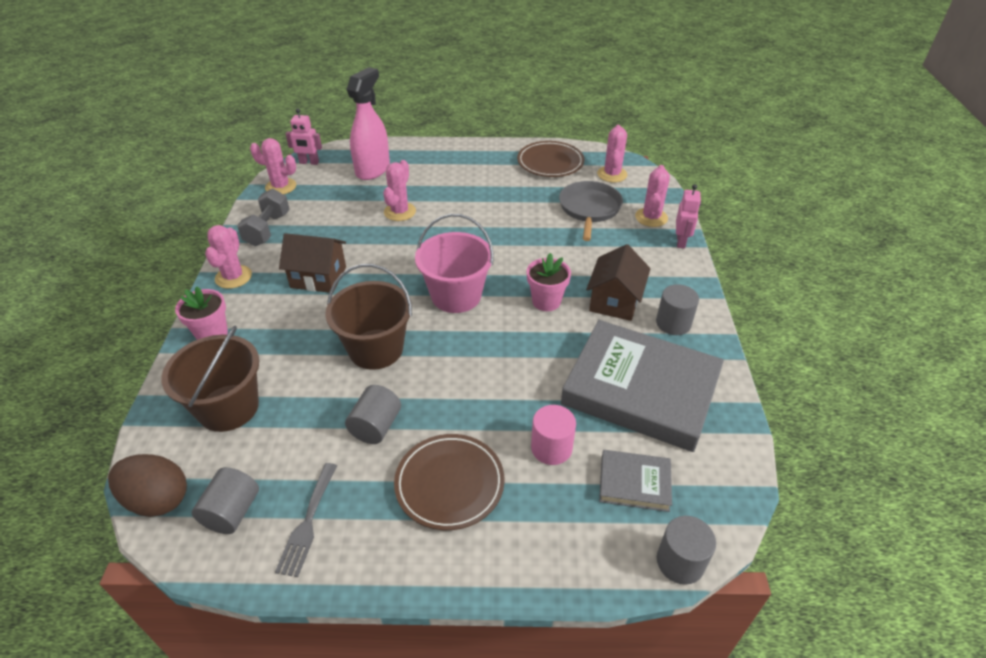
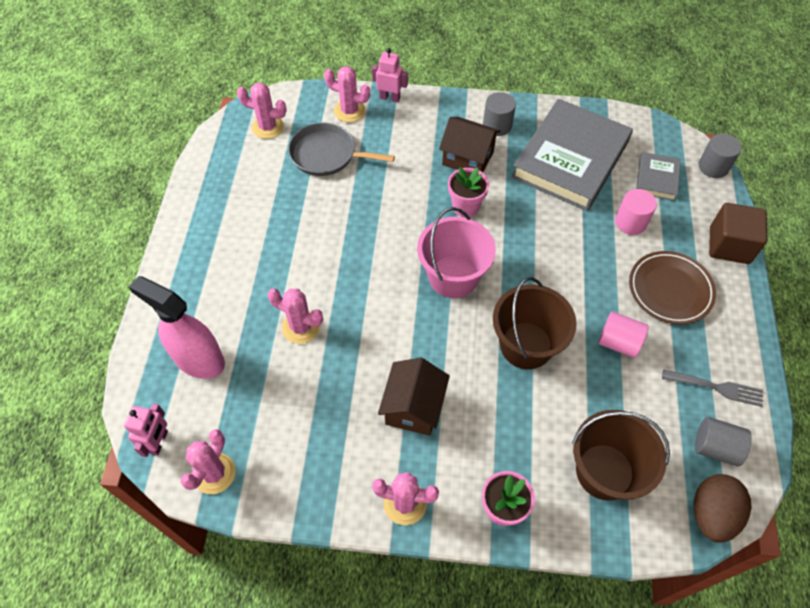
camera: 85 degrees left, 15 degrees up
grey dumbbell [237,189,290,246] -> none
grey cylinder [345,385,401,444] -> pink cylinder [599,312,649,358]
brown plate [517,141,584,177] -> none
none -> brown cube [709,203,767,264]

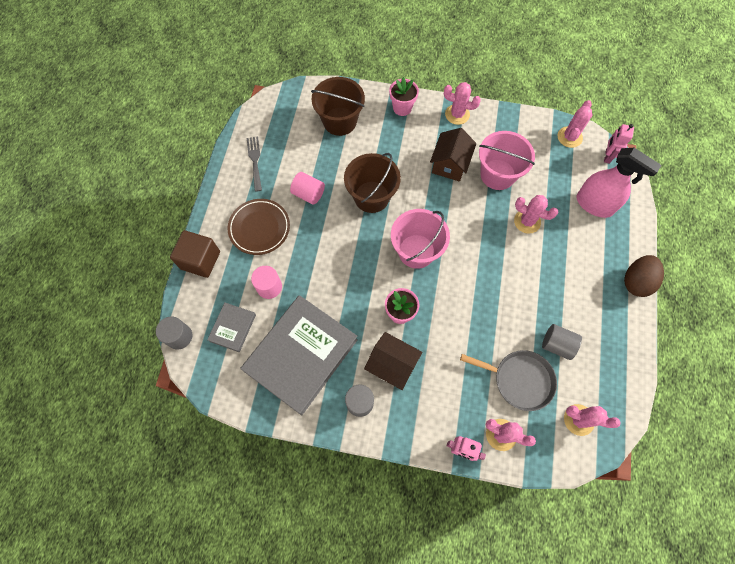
camera: 175 degrees left, 10 degrees up
grey fork [662,369,763,407] -> grey fork turned 60 degrees clockwise [247,136,262,192]
brown egg [694,474,752,543] -> brown egg moved to [624,255,664,297]
grey cylinder [695,417,752,467] -> grey cylinder moved to [542,324,582,360]
none -> pink bucket [479,131,535,190]

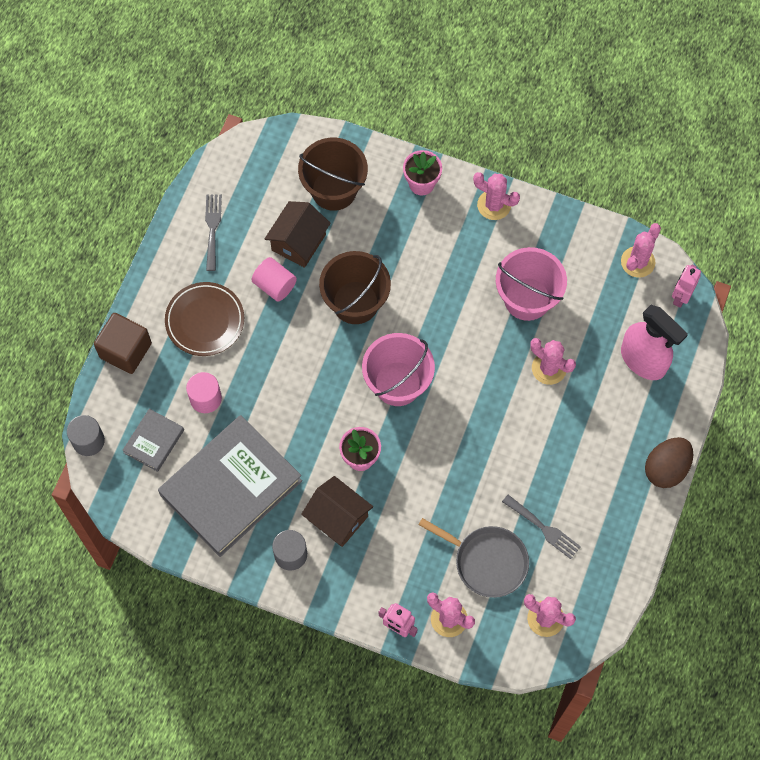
camera: 10 degrees right, 0 degrees up
brown house [430,128,476,182] -> brown house moved to [265,201,331,268]
grey cylinder [542,324,582,360] -> grey fork [502,495,581,559]

